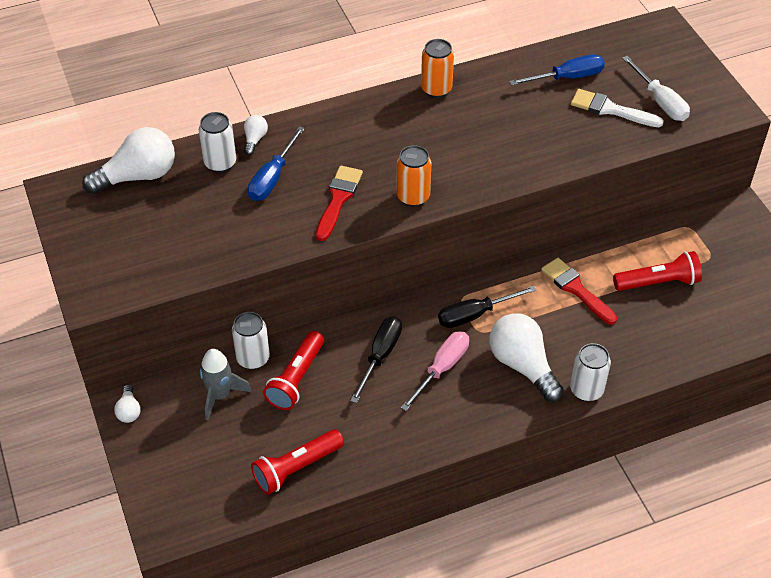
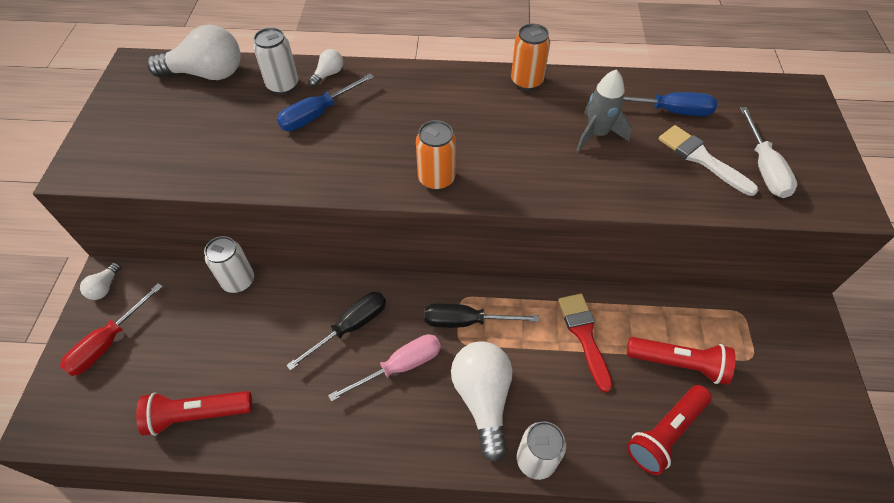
camera: 25 degrees right, 5 degrees up
grey rocket [200,349,251,420] -> grey rocket moved to [576,69,631,152]
red flashlight [263,331,324,410] -> red flashlight moved to [627,385,712,475]
red brush [316,166,363,241] -> none
none -> red screwdriver [60,283,163,376]

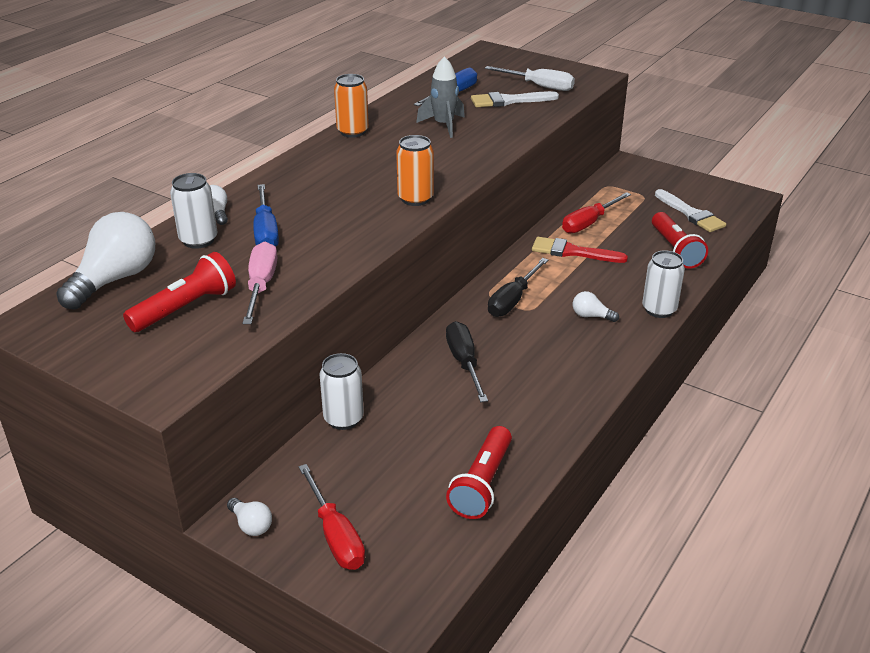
camera: 60 degrees left, 20 degrees down
pink screwdriver [328,334,441,402] -> pink screwdriver moved to [243,241,277,324]
white light bulb [451,341,513,462] -> white light bulb [573,291,619,322], size x0.47
red flashlight [627,337,736,385] -> red flashlight moved to [123,252,236,332]
none -> red screwdriver [562,192,631,234]
none -> white brush [655,189,726,232]

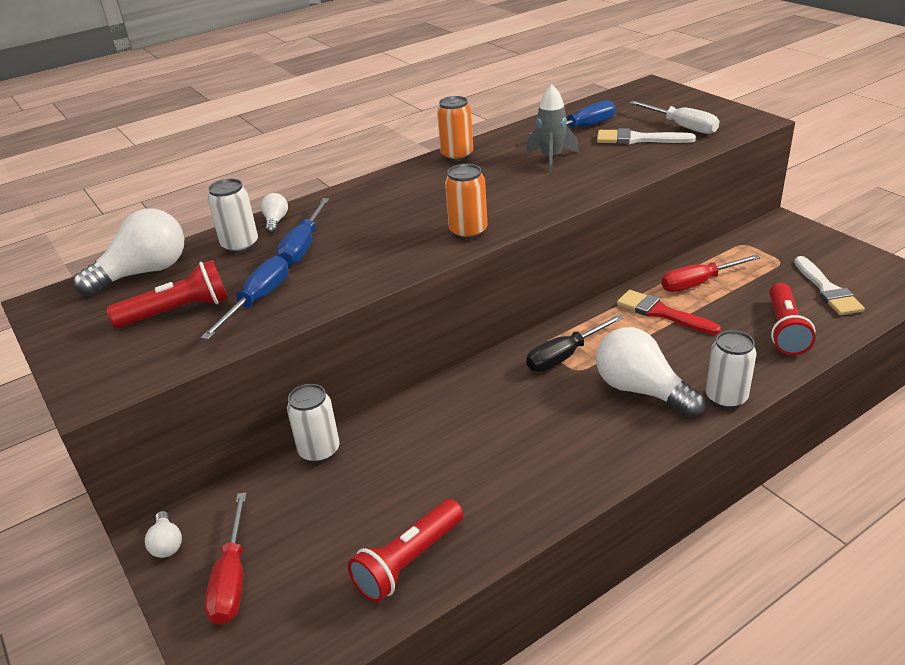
camera: 25 degrees right, 0 degrees up
pink screwdriver [243,241,277,324] -> blue screwdriver [201,256,289,340]
black screwdriver [446,321,488,402] -> none
white light bulb [573,291,619,322] -> white light bulb [596,327,705,417], size x2.14

